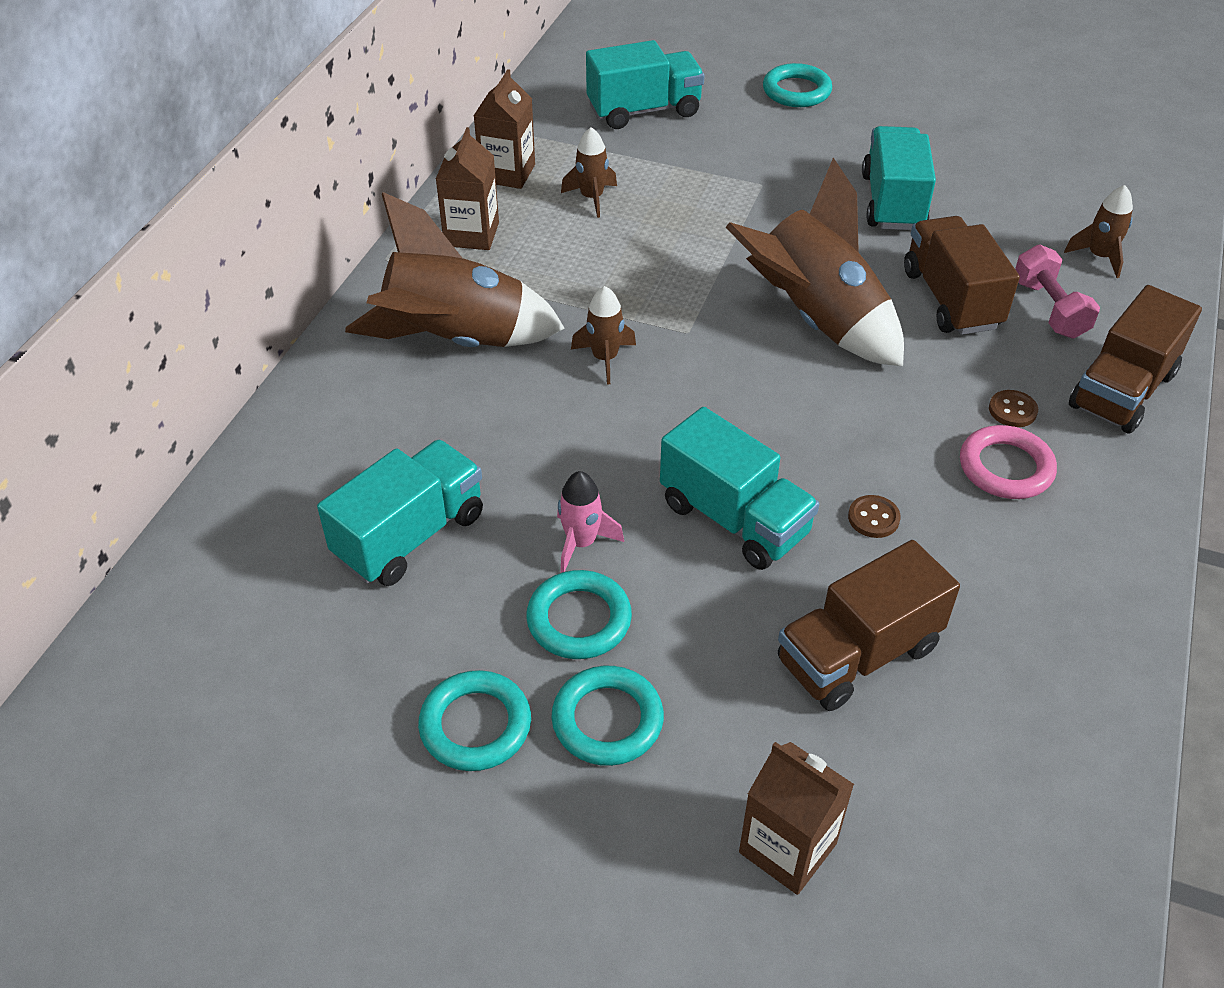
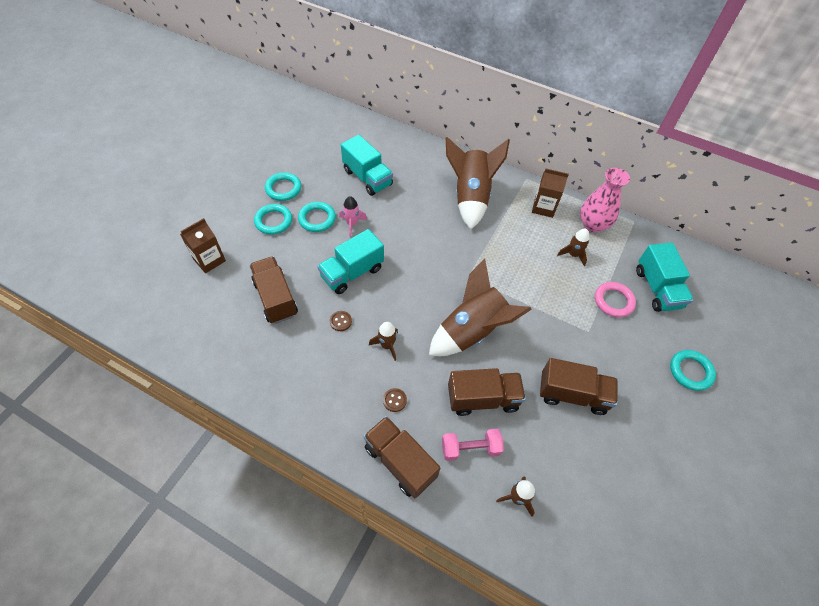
camera: 95 degrees right, 10 degrees up
brown carton [474,69,535,189] -> pink vase [580,168,630,232]
brown rocket [571,286,636,385] -> brown rocket moved to [369,322,398,361]
turquoise truck [862,126,936,230] -> brown truck [540,358,618,415]
pink ring [960,425,1057,499] -> pink ring moved to [595,282,636,317]

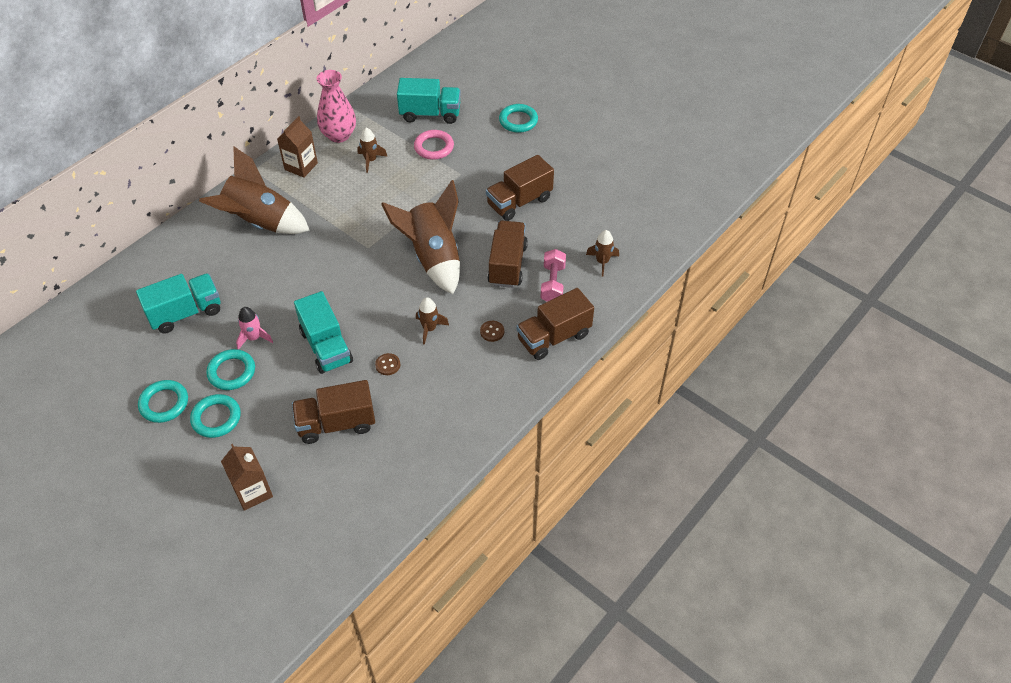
camera: 75 degrees left, 5 degrees down
brown truck [540,358,618,415] -> brown truck turned 150 degrees counterclockwise [486,155,554,221]

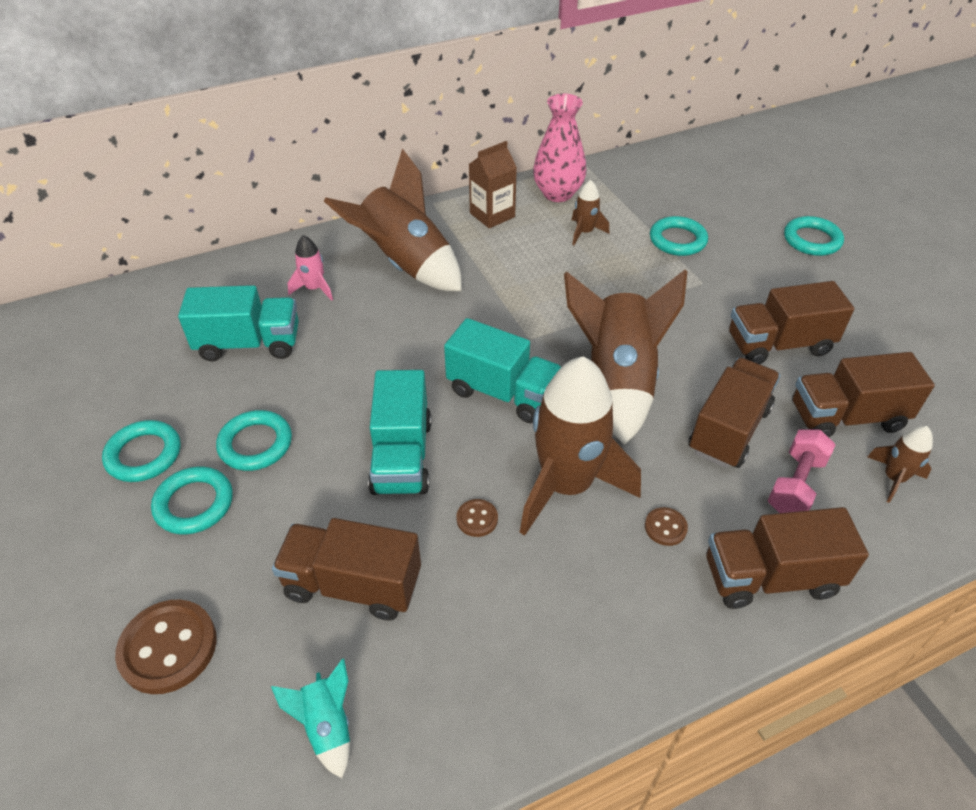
camera: 25 degrees right, 5 degrees down
brown carton [221,444,273,511] -> brown button [115,600,217,694]
pink rocket [236,307,273,350] -> pink rocket moved to [288,235,333,301]
turquoise truck [397,78,461,124] -> turquoise truck moved to [444,318,561,423]
pink ring [414,130,454,160] -> turquoise ring [650,216,708,256]
brown rocket [416,297,449,345] -> brown rocket [520,357,641,536], size x2.22
none -> turquoise rocket [271,659,350,778]
none -> brown truck [792,352,935,437]

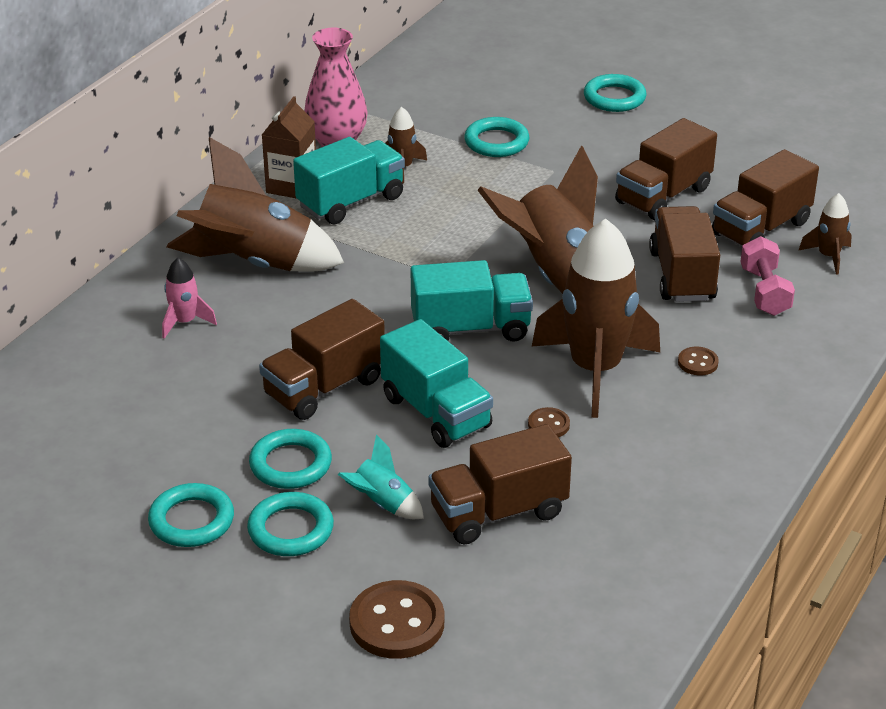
camera: 35 degrees left, 10 degrees down
turquoise truck [178,285,299,361] -> turquoise truck moved to [293,137,405,224]
turquoise rocket [271,659,350,778] -> turquoise rocket moved to [338,434,424,519]
brown truck [706,507,869,609] -> brown truck moved to [259,299,385,420]

